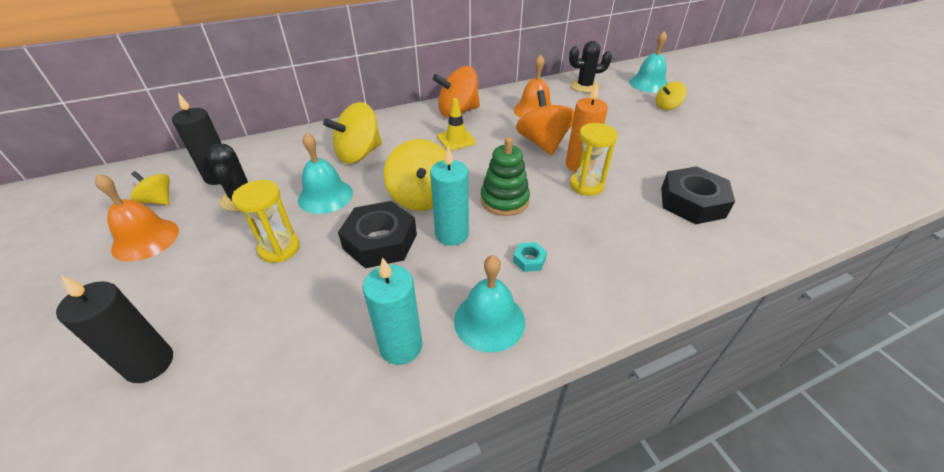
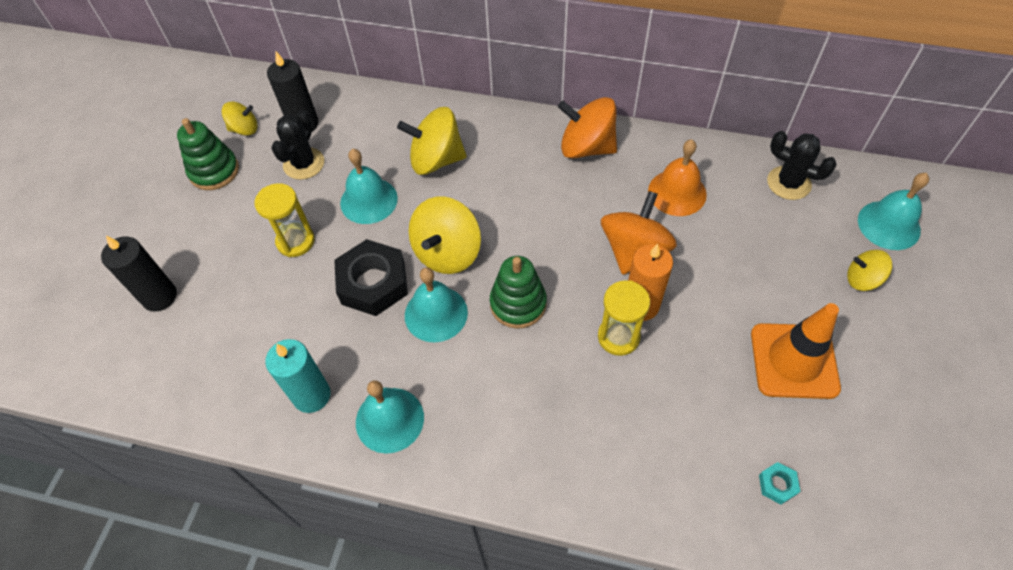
camera: 40 degrees right, 15 degrees up
orange bell [95,174,179,262] -> green stacking toy [177,118,239,190]
yellow spinning top [130,171,170,205] -> yellow spinning top turned 105 degrees clockwise [222,102,257,136]
turquoise candle [430,146,469,246] -> turquoise bell [405,267,468,343]
yellow traffic cone [437,98,476,151] -> none
turquoise nut [513,242,547,272] -> turquoise nut moved to [759,462,801,505]
black nut [661,166,735,224] -> none
none -> orange traffic cone [751,303,841,399]

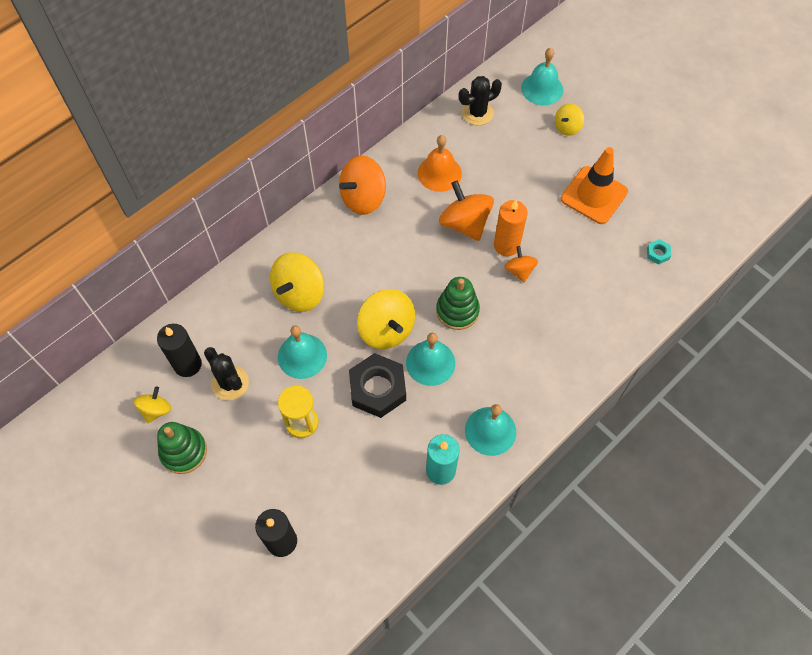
camera: 60 degrees left, 5 degrees up
yellow hourglass [598,280,650,356] -> orange spinning top [504,246,538,282]

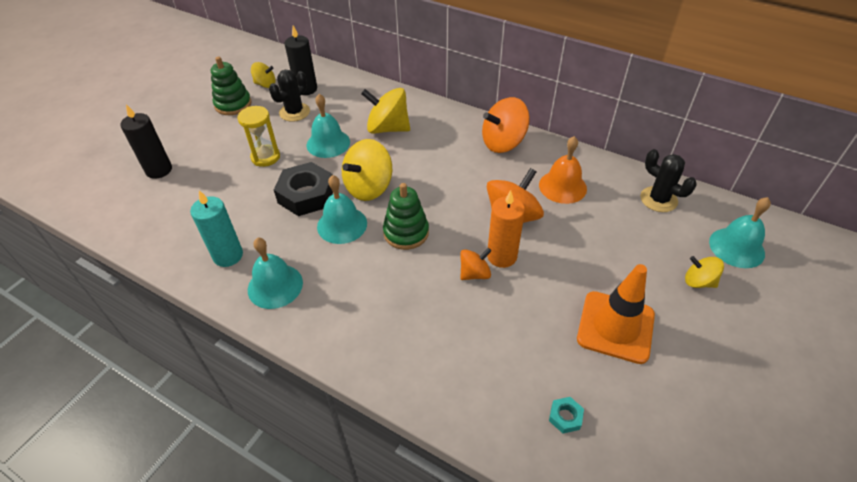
camera: 75 degrees right, 15 degrees down
orange spinning top [339,156,386,215] -> orange spinning top turned 60 degrees counterclockwise [482,97,530,153]

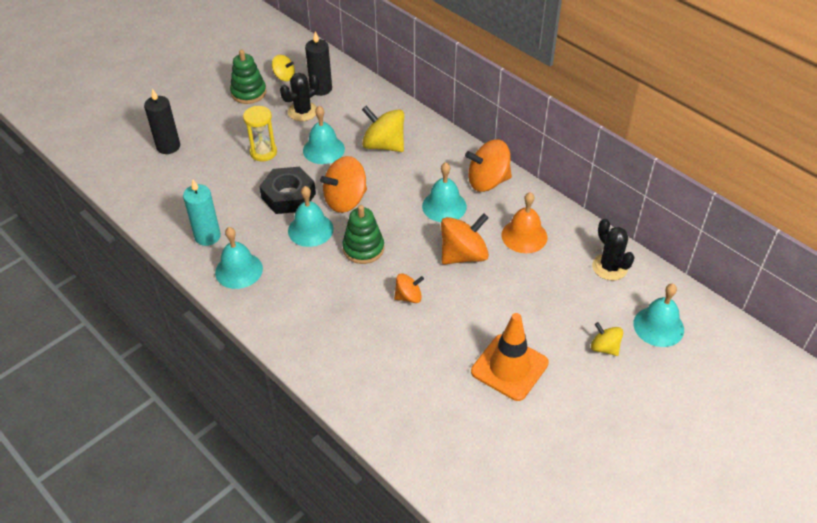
camera: 15 degrees right, 0 degrees up
yellow spinning top [342,139,392,201] -> orange spinning top [320,156,367,213]
orange candle [487,190,525,268] -> none
turquoise nut [549,397,584,433] -> none
none -> turquoise bell [422,162,467,222]

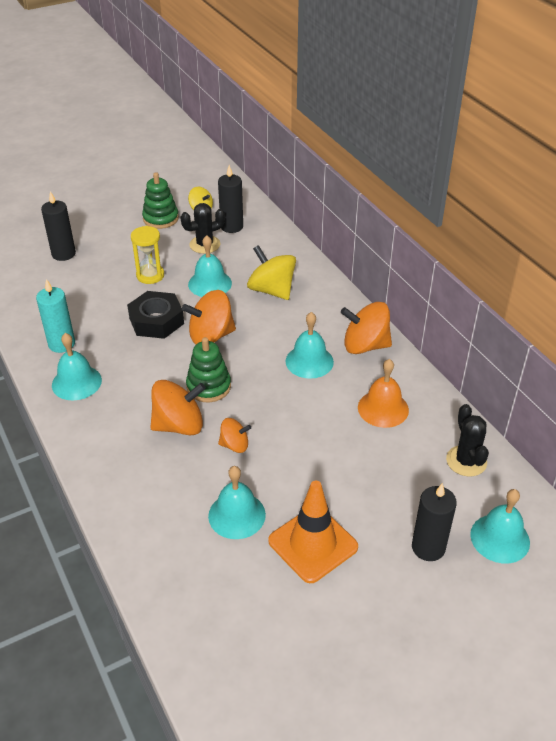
camera: 15 degrees right, 5 degrees down
turquoise bell [288,186,334,247] -> turquoise bell moved to [208,466,266,539]
orange spinning top [441,213,489,265] -> orange spinning top moved to [150,380,206,435]
yellow spinning top [591,322,623,356] -> black candle [412,483,457,561]

